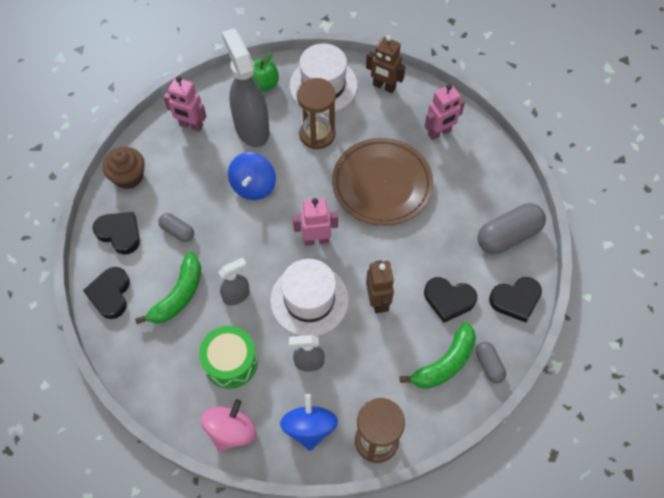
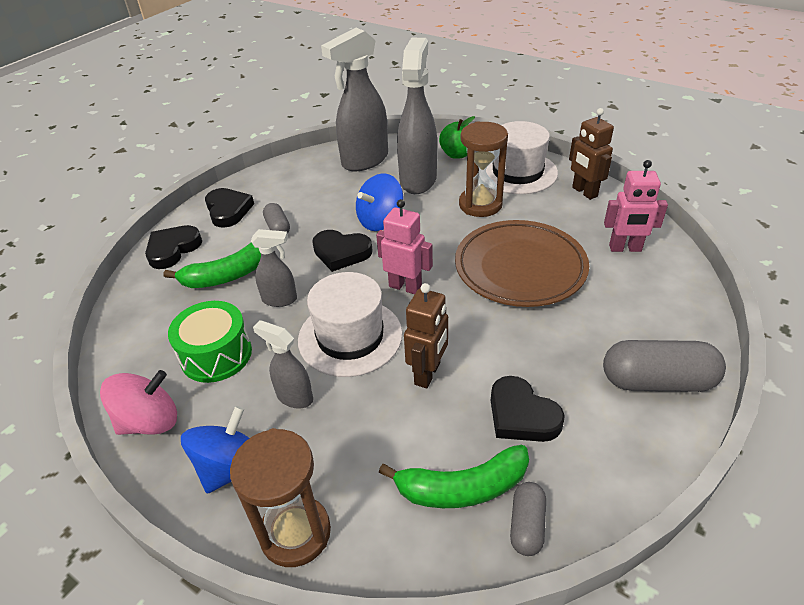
camera: 35 degrees right, 20 degrees down
brown cupcake [103,147,145,189] -> none
pink robot [163,76,206,132] -> grey spray bottle [321,28,388,171]
black heart [489,277,542,323] -> black heart moved to [312,230,373,272]

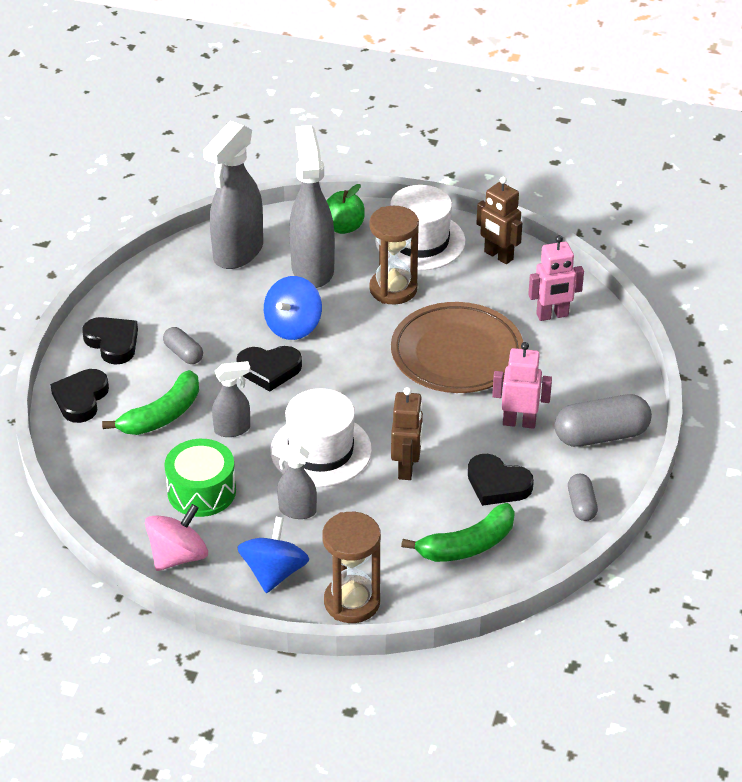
camera: 20 degrees left, 0 degrees up
pink robot [376,199,433,294] -> pink robot moved to [492,342,552,429]
grey capsule [510,482,546,556] -> grey capsule moved to [568,474,598,521]

